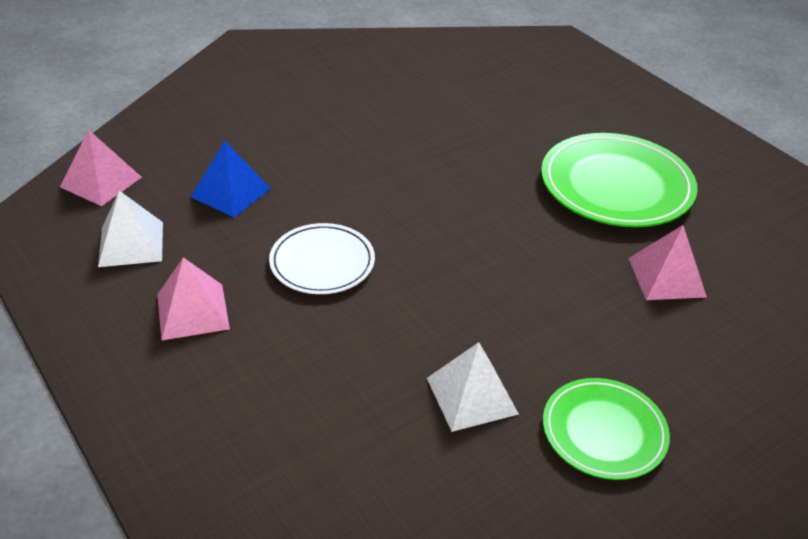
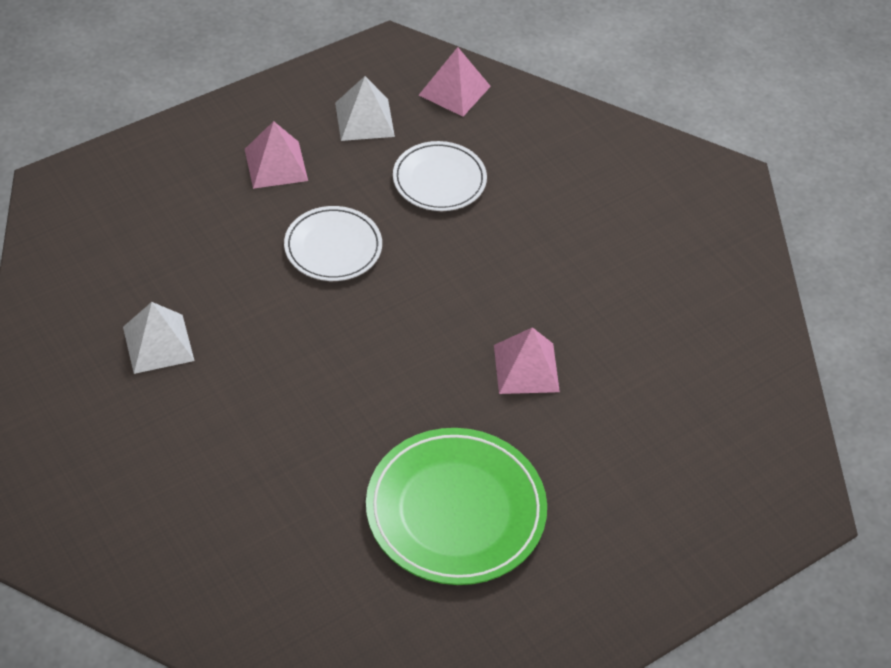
camera: 90 degrees right, 10 degrees up
blue pyramid [191,141,271,218] -> white plate [393,141,487,211]
green plate [543,378,670,480] -> none
pink pyramid [628,225,707,300] -> pink pyramid moved to [494,327,560,394]

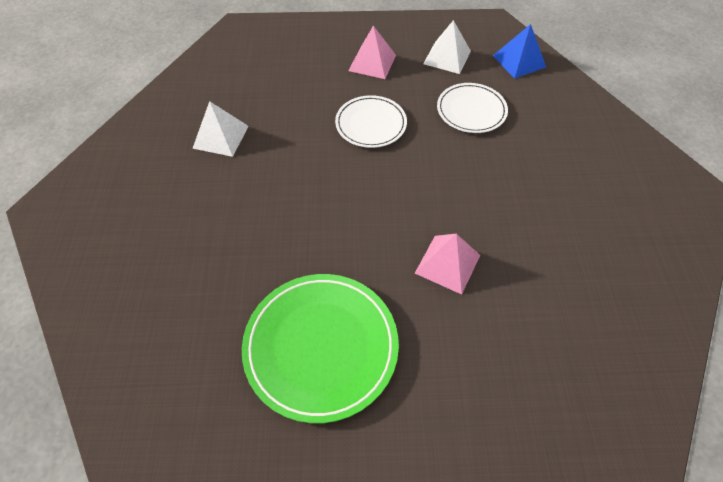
camera: 35 degrees right, 5 degrees up
pink pyramid [419,47,491,117] -> blue pyramid [493,24,546,79]

